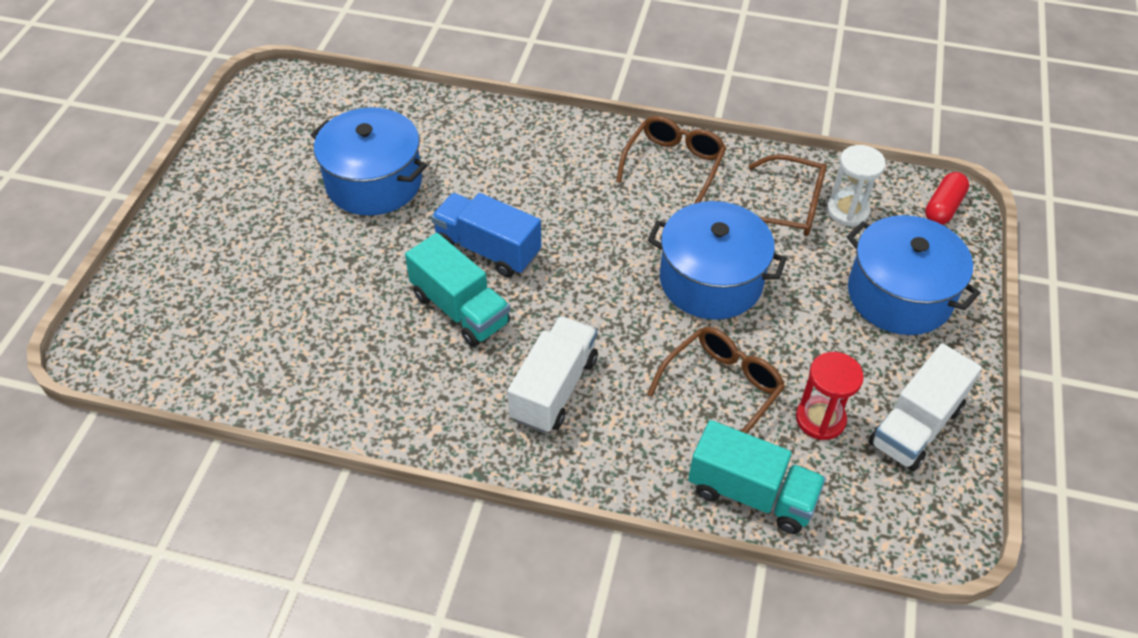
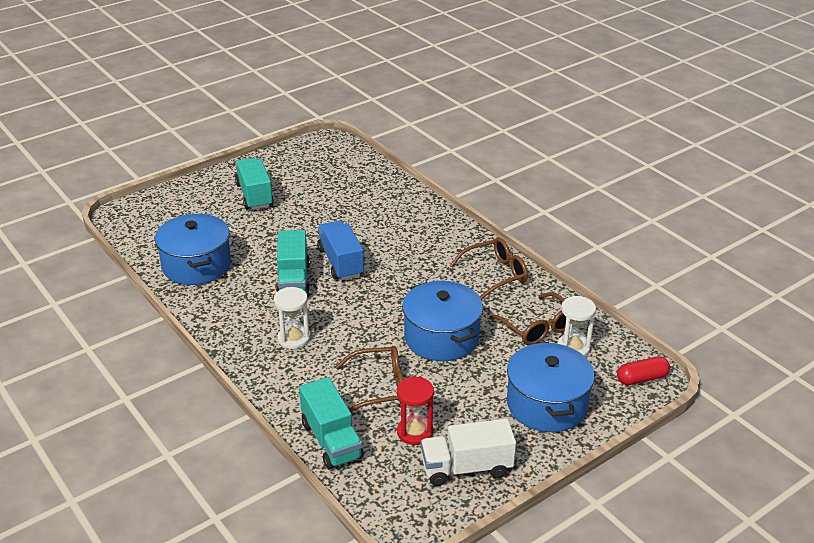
camera: 40 degrees right, 15 degrees down
blue pot [311,107,427,216] -> blue pot moved to [155,214,231,285]
white truck [507,316,598,433] -> white hourglass [274,287,310,349]
none -> turquoise truck [235,158,274,210]

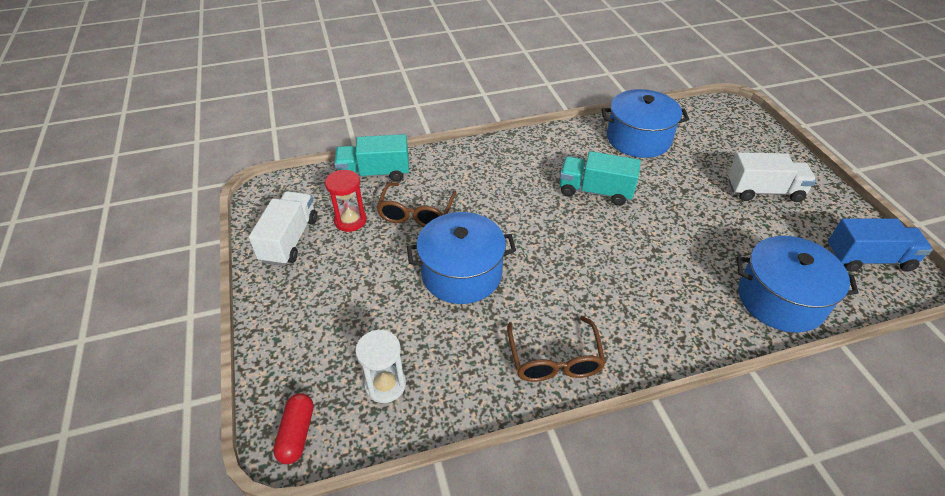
camera: 110 degrees right, 10 degrees up
turquoise truck [235,158,274,210] -> white truck [728,152,816,202]
white hourglass [274,287,310,349] -> none
blue truck [317,221,364,280] -> blue truck moved to [828,218,933,272]
brown glasses [489,292,566,345] -> none
blue pot [507,342,595,432] -> blue pot moved to [737,236,859,333]

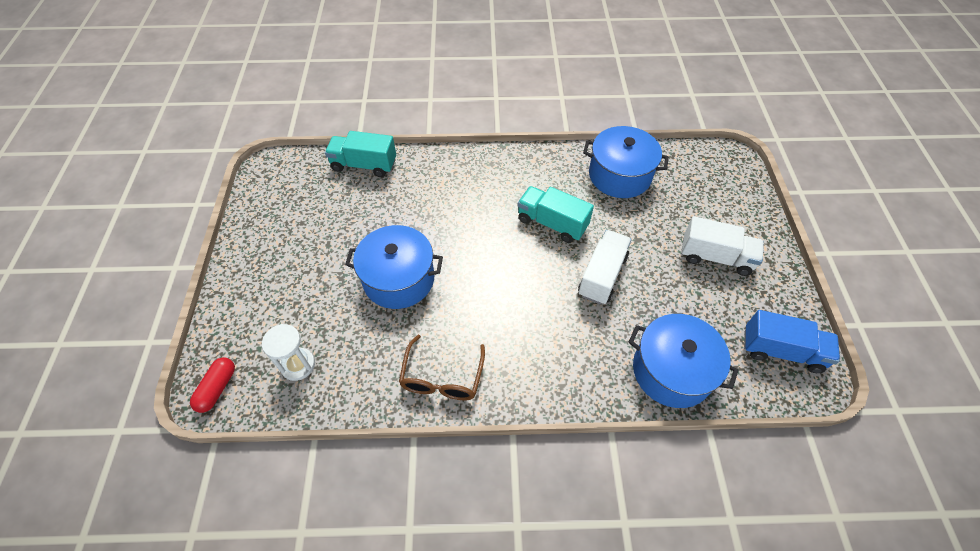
camera: 15 degrees right, 10 degrees up
white truck [249,191,317,266] -> white truck moved to [578,230,632,305]
red hourglass [325,170,367,232] -> none
brown glasses [376,182,457,227] -> none

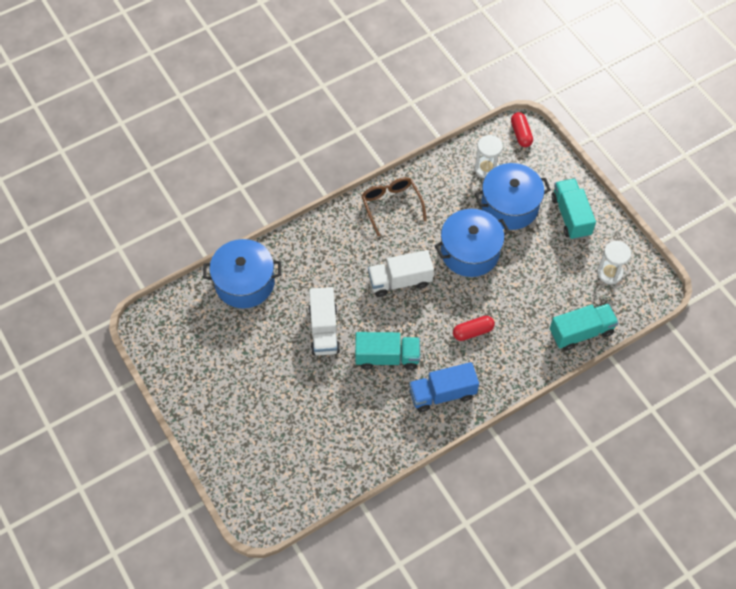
camera: 150 degrees right, 5 degrees up
blue pot [583,126,669,198] -> blue pot moved to [475,163,551,230]
white truck [681,216,764,276] -> white truck moved to [368,250,434,297]
blue truck [744,310,840,373] -> blue truck moved to [409,362,479,412]
none -> red capsule [453,316,495,341]
none -> turquoise truck [551,179,596,240]
none -> white hourglass [597,241,631,284]

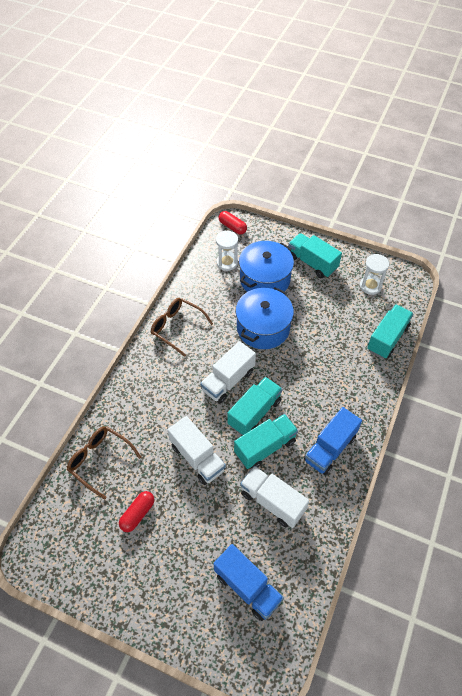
camera: 35 degrees left, 5 degrees down
blue pot [203,239,281,308] -> brown glasses [67,426,141,500]
red capsule [453,316,495,341] -> red capsule moved to [119,491,155,532]
none -> blue truck [213,544,284,621]
none -> turquoise truck [227,377,283,436]
none -> white truck [240,466,309,528]

